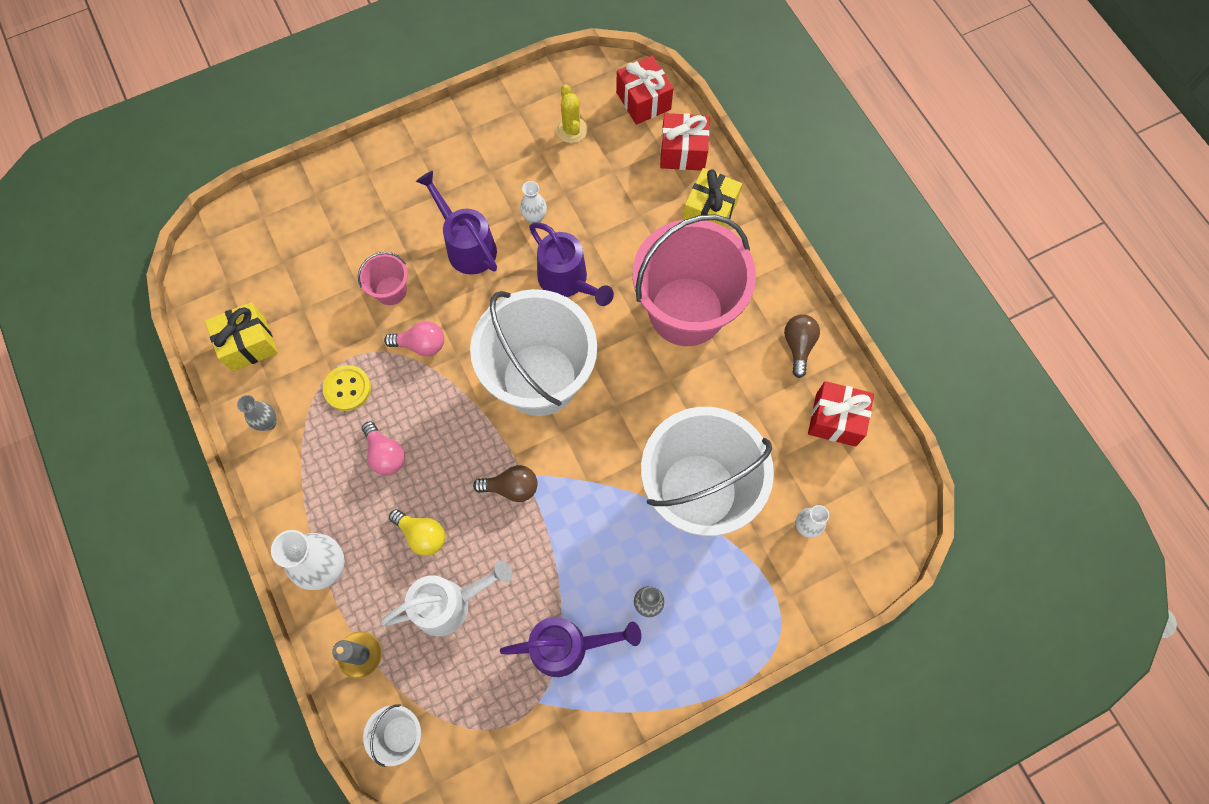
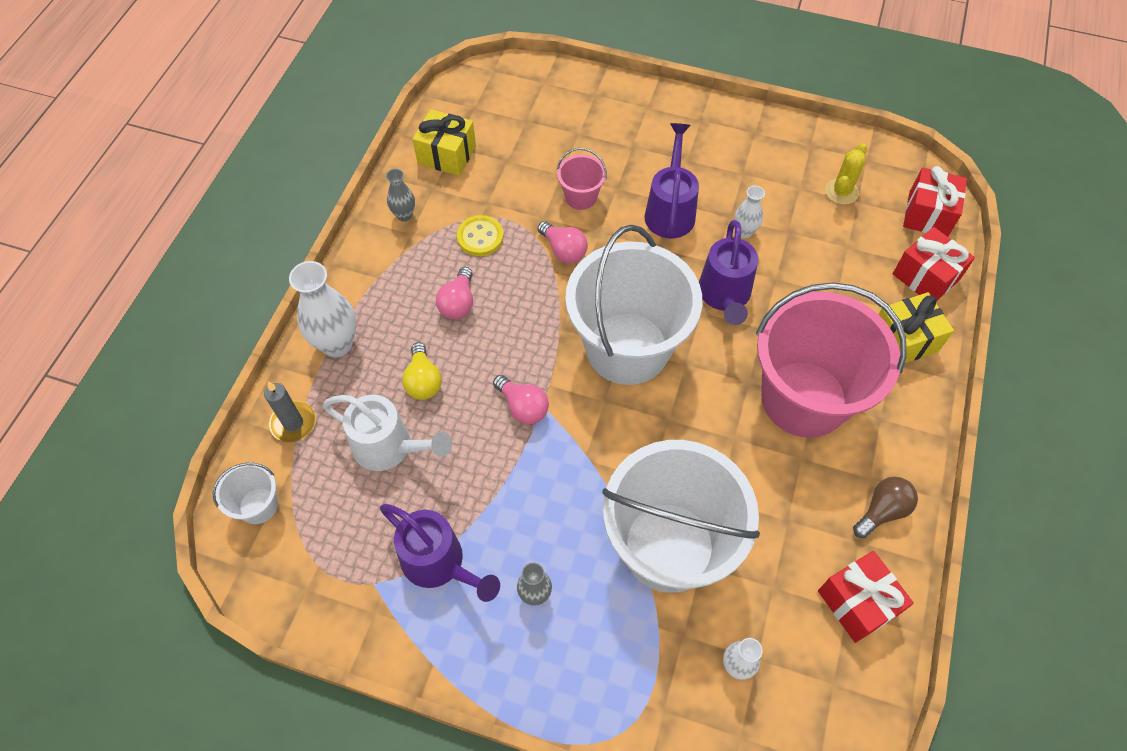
camera: 45 degrees right, 10 degrees down
brown light bulb [473,465,538,502] -> pink light bulb [493,375,549,424]

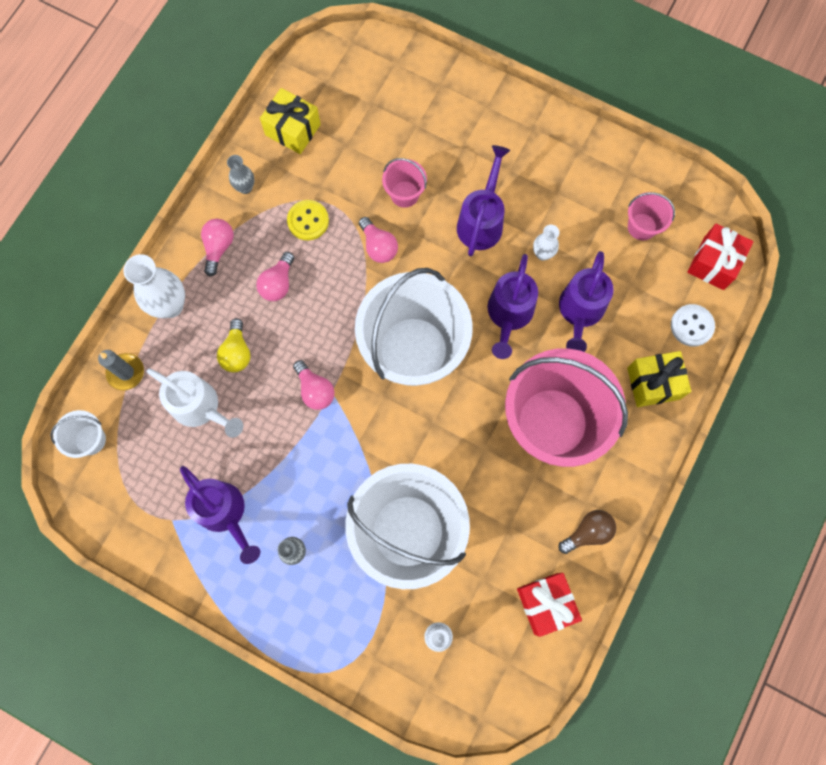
camera: 10 degrees right, 15 degrees up
yellow cactus [825,143,867,205] -> pink bucket [628,192,675,241]
red gift [893,227,975,300] -> white button [671,304,715,347]
none -> pink light bulb [201,219,234,277]
none -> purple watering can [559,251,614,352]

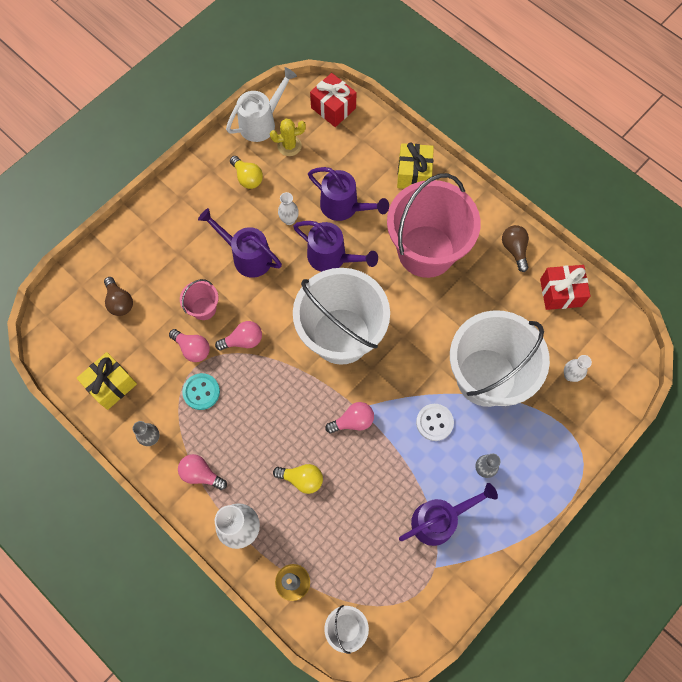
camera: 75 degrees left, 5 degrees down
white watering can [147,368,243,438] -> white watering can moved to [226,67,297,142]
pink light bulb [256,252,294,301] -> pink light bulb moved to [169,329,210,362]
yellow button [287,200,329,240] -> turquoise button [182,373,220,410]
pink bucket [628,192,675,241] -> yellow cactus [270,119,306,156]
white button [671,304,715,347] -> white button moved to [416,404,454,441]
none -> brown light bulb [104,277,133,316]
none -> yellow light bulb [230,156,263,189]

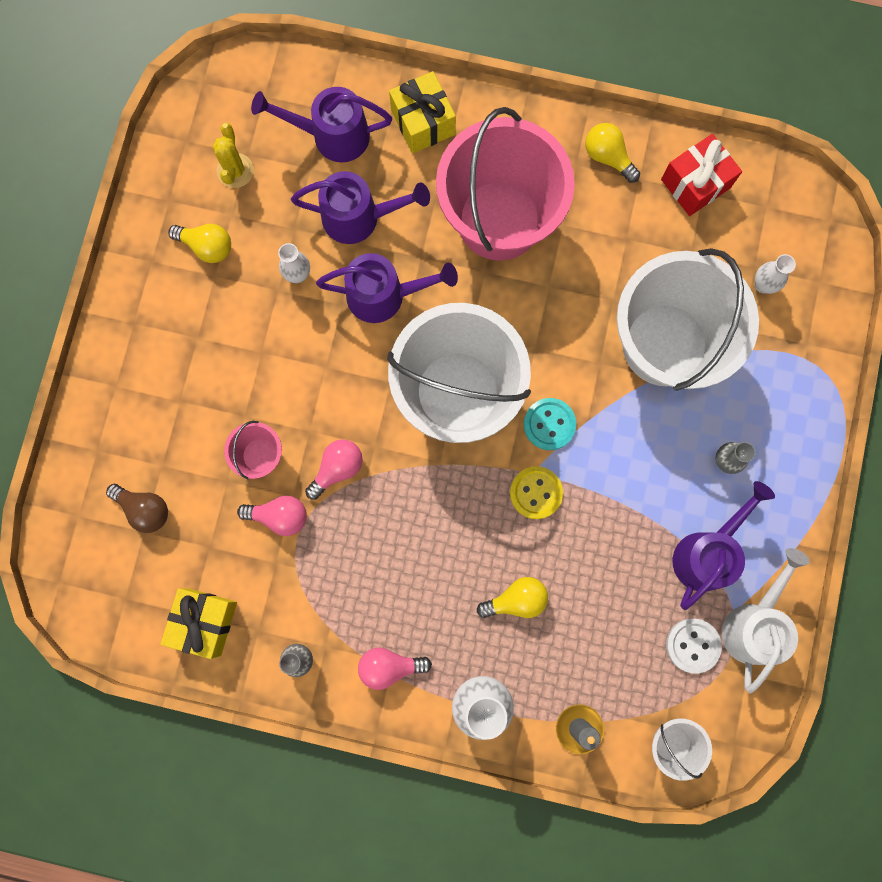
camera: 30 degrees left, 10 degrees up
turquoise button [182,373,220,410] -> turquoise button moved to [524,398,576,450]
purple watering can [198,208,282,278] -> purple watering can moved to [251,87,392,162]
white watering can [226,67,297,142] -> white watering can moved to [722,548,810,694]
yellow cactus [270,119,306,156] -> yellow cactus turned 45 degrees counterclockwise [213,123,254,188]
red gift [310,73,357,127] -> none
pink light bulb [325,402,374,434] -> yellow button [510,466,563,519]
white button [416,404,454,441] -> white button moved to [666,619,722,674]
brown light bulb [502,225,529,272] -> yellow light bulb [585,123,640,183]

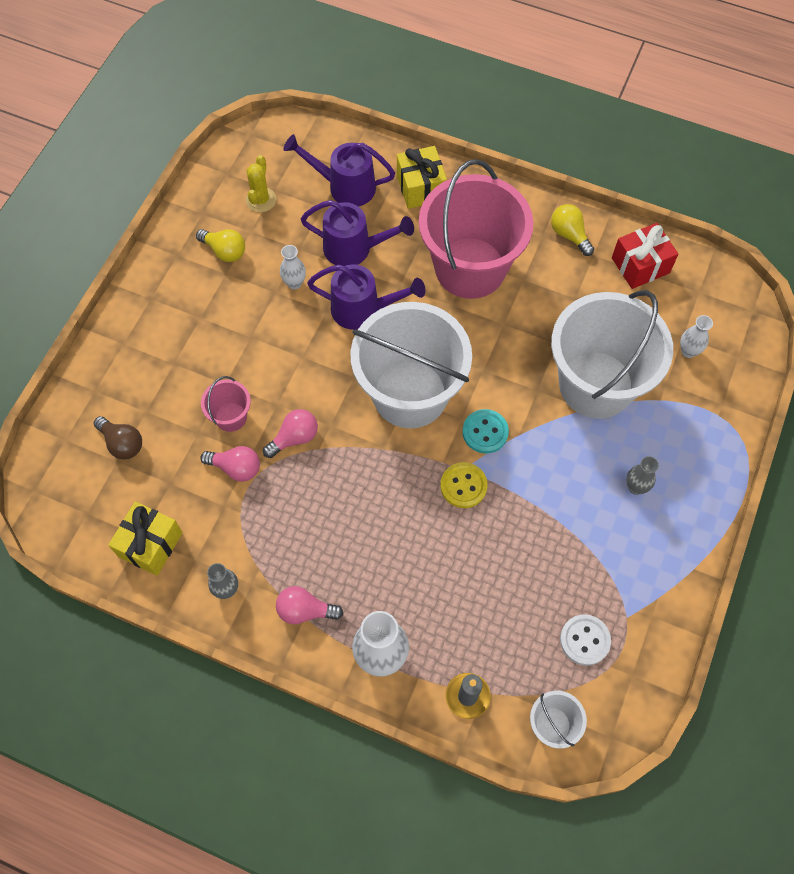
camera: 10 degrees right, 15 degrees down
yellow light bulb [477,577,548,618] -> none
purple watering can [673,481,775,610] -> none
white watering can [722,548,810,694] -> none

